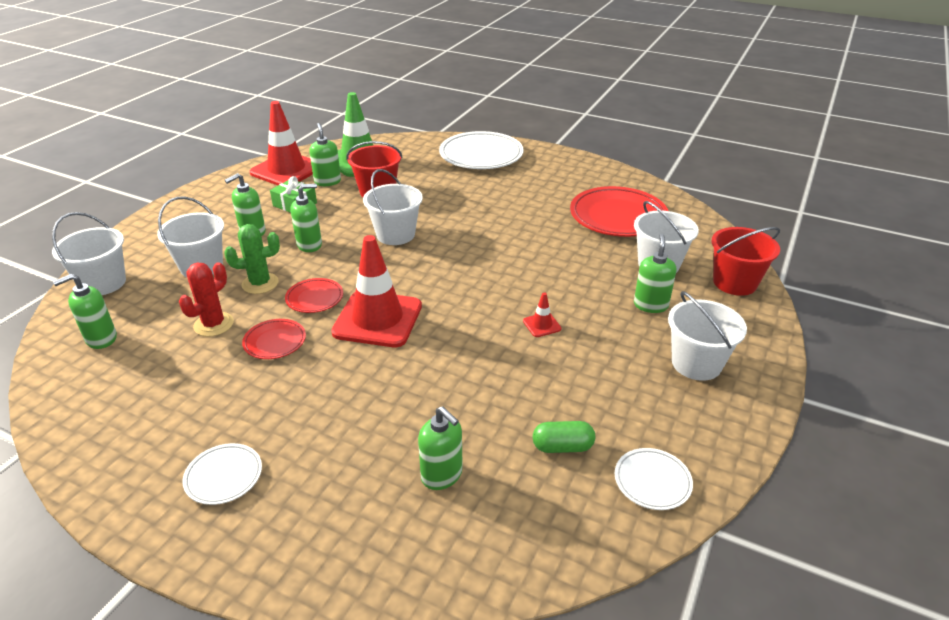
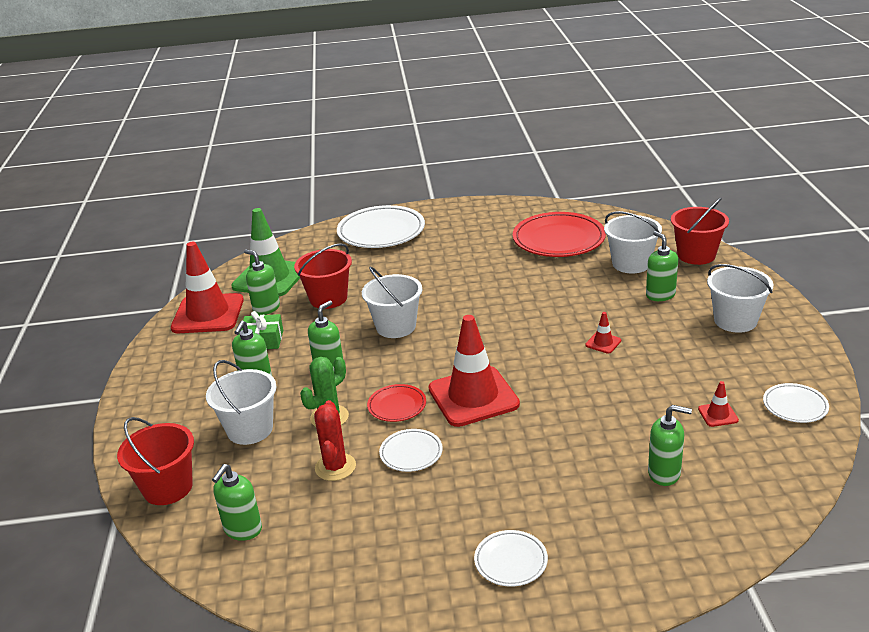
camera: 30 degrees left, 5 degrees down
white bucket [52,212,126,295] -> red bucket [117,417,194,505]
red plate [242,319,306,359] -> white plate [379,429,443,472]
green capsule [533,421,595,453] -> red traffic cone [698,381,739,427]

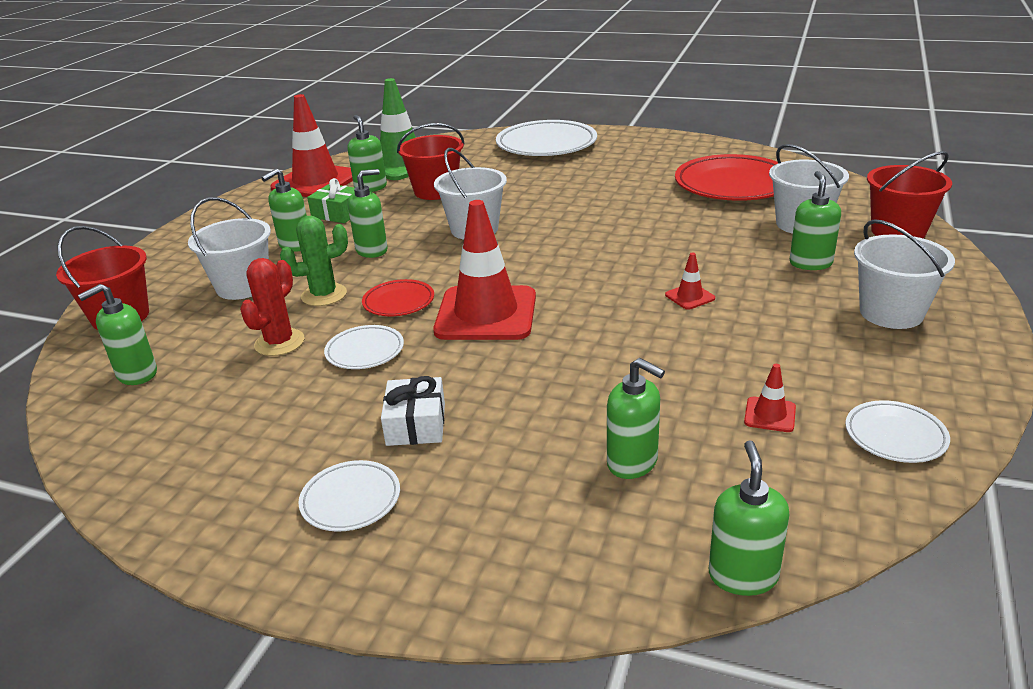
camera: 25 degrees right, 0 degrees up
none -> white gift [381,376,445,446]
none -> green soap dispenser [709,440,789,596]

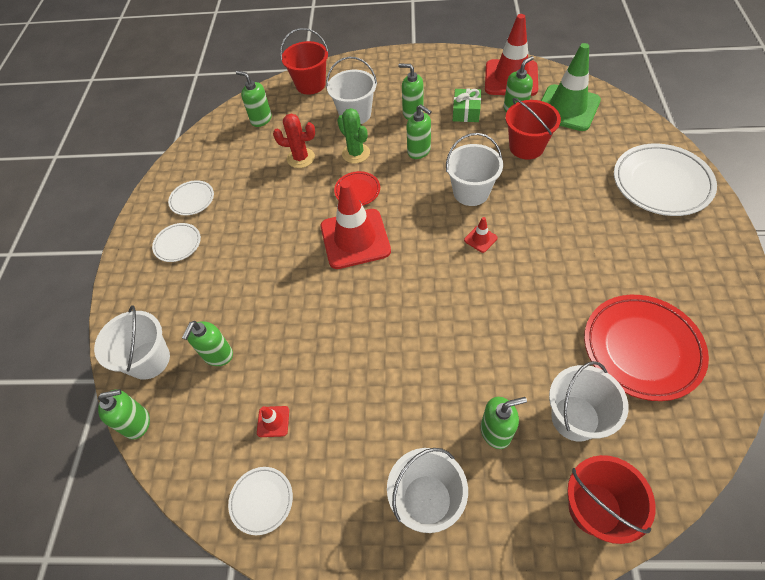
camera: 75 degrees right, 25 degrees up
white plate [324,325,404,369] -> white plate moved to [168,180,214,215]
white gift [381,376,445,446] -> none
red traffic cone [665,252,715,310] -> red traffic cone moved to [464,217,498,253]
none -> white bucket [94,305,170,380]

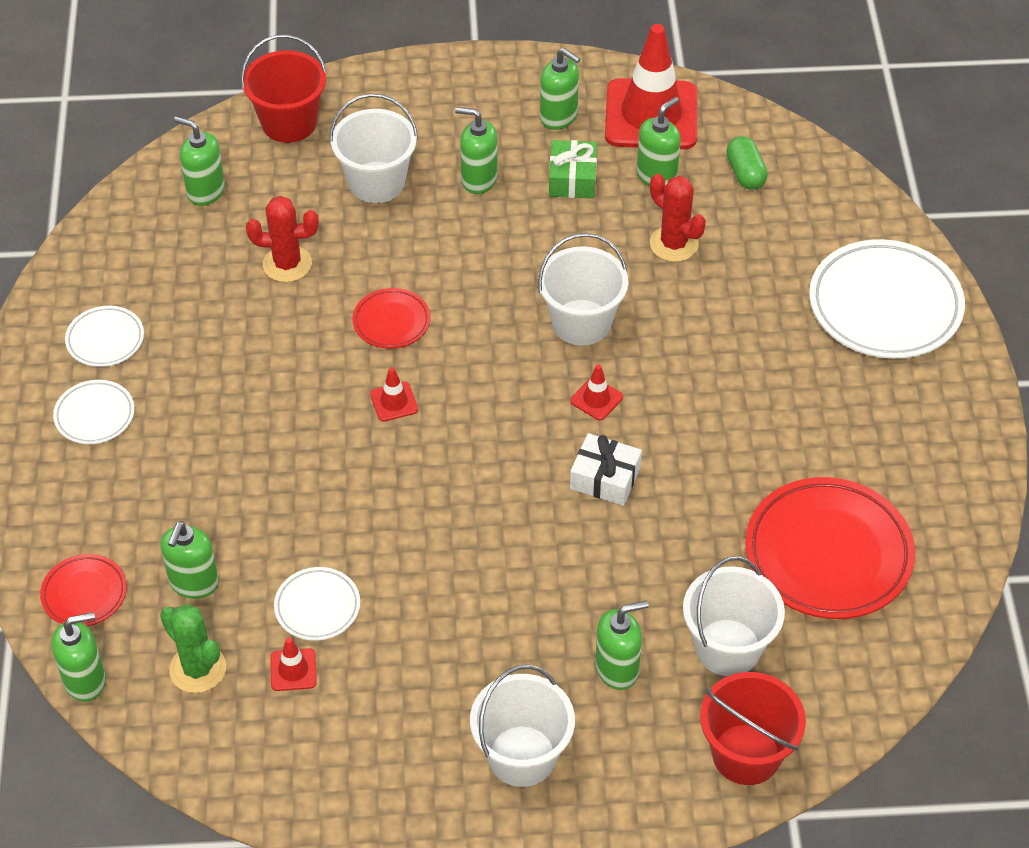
camera: 10 degrees left, 5 degrees down
white bucket [94,305,170,380] -> red plate [40,554,127,626]
white plate [228,467,293,535] -> white plate moved to [274,567,360,641]
red traffic cone [321,181,391,269] -> red traffic cone [370,367,418,422], size x0.41
green cactus [337,108,370,163] -> green cactus moved to [160,604,226,693]
green soap dispenser [407,105,432,159] -> green soap dispenser moved to [540,48,581,130]
red bucket [506,98,561,160] -> red cactus [650,174,706,262]
green traffic cone [541,43,601,131] -> green capsule [726,136,768,190]
none -> white gift [570,433,642,506]

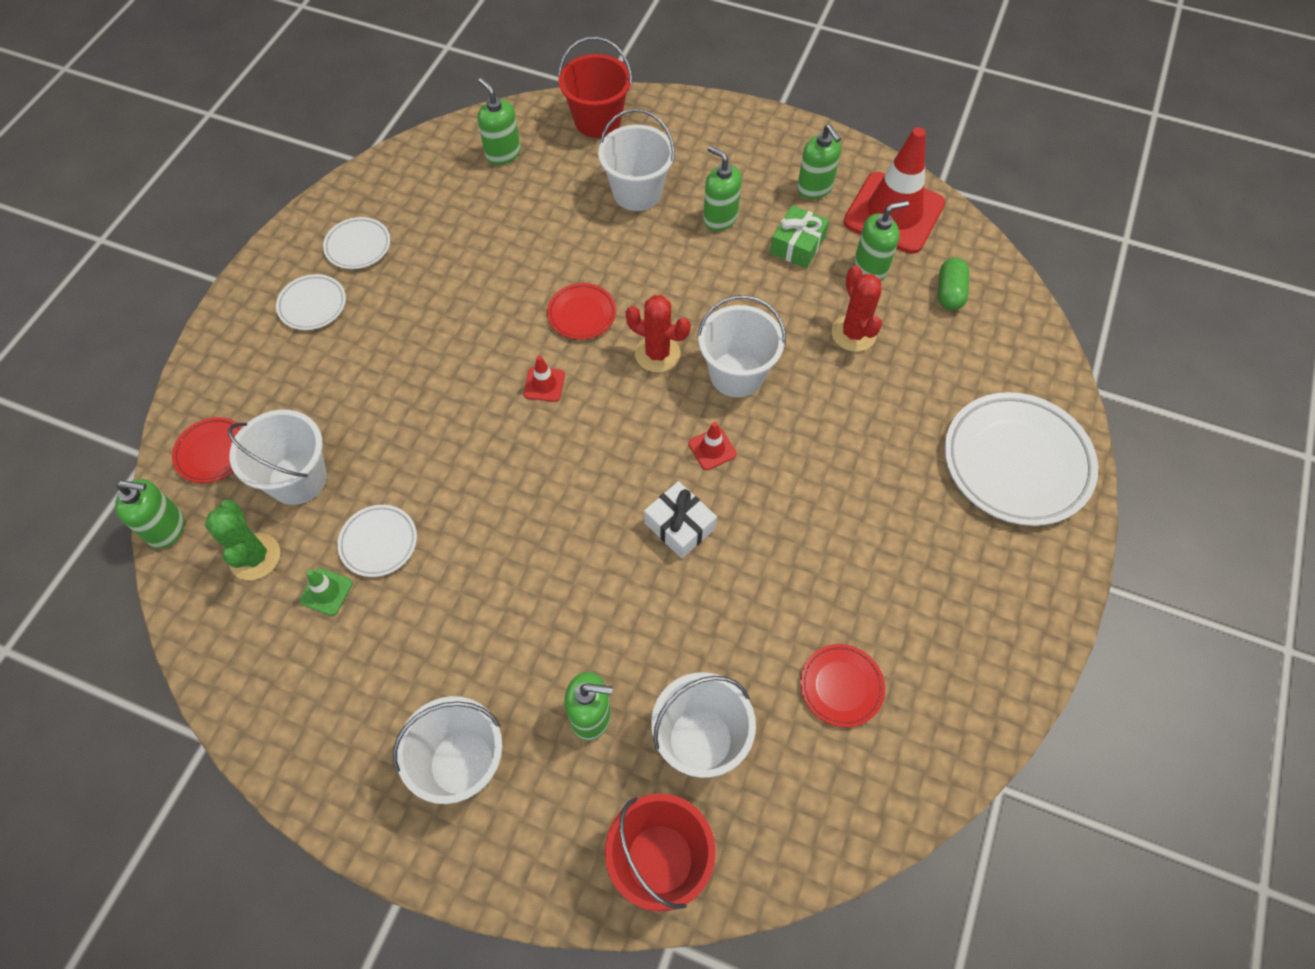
camera: 25 degrees right, 10 degrees up
green soap dispenser [161,521,219,599] -> white bucket [228,410,327,505]
red cactus [246,196,319,282] -> red cactus moved to [626,295,691,372]
red traffic cone [270,637,317,691] -> green traffic cone [300,568,353,616]
red plate [745,477,915,619] -> red plate [800,644,885,727], size x0.50

